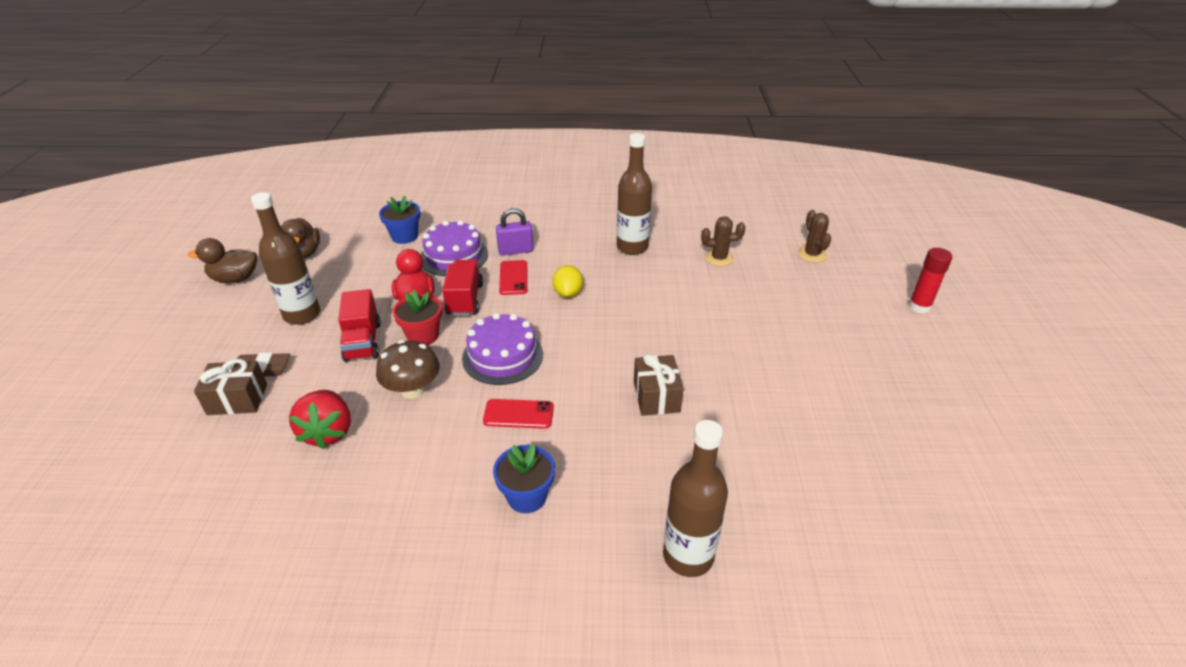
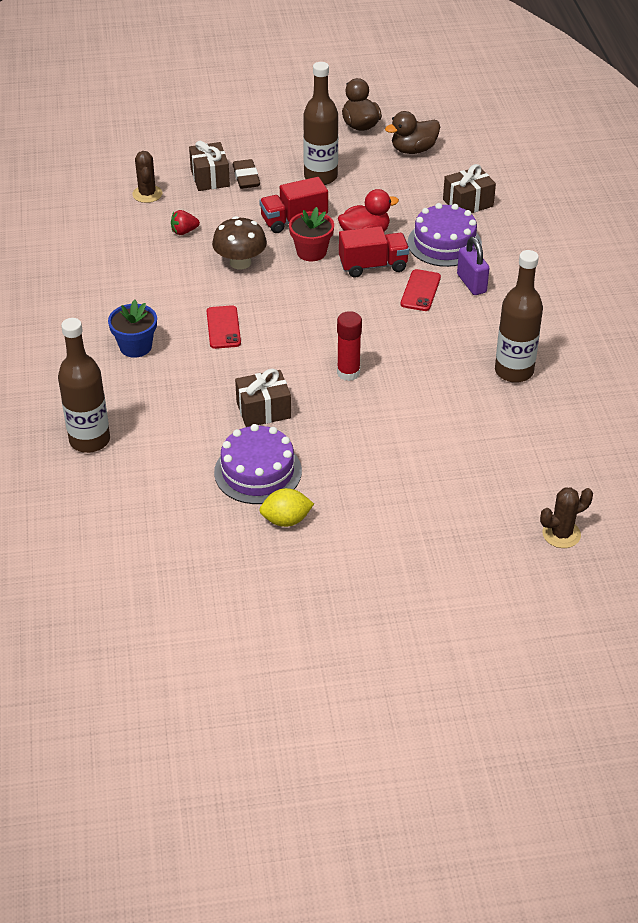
camera: 80 degrees right, 5 degrees up
red strawberry [289,390,351,449] -> red strawberry [171,210,200,235], size x0.54
blue flower pot [379,196,420,244] -> brown gift [443,164,496,213]
purple cake [462,313,543,385] -> purple cake moved to [214,424,302,504]
red phone [499,260,528,295] -> red phone turned 60 degrees counterclockwise [401,269,441,311]
yellow lemon [552,265,583,298] -> yellow lemon moved to [259,488,314,527]
brown cactus [701,216,746,266] -> brown cactus moved to [132,151,162,203]
red glue stick [909,248,952,314] -> red glue stick moved to [337,311,362,381]

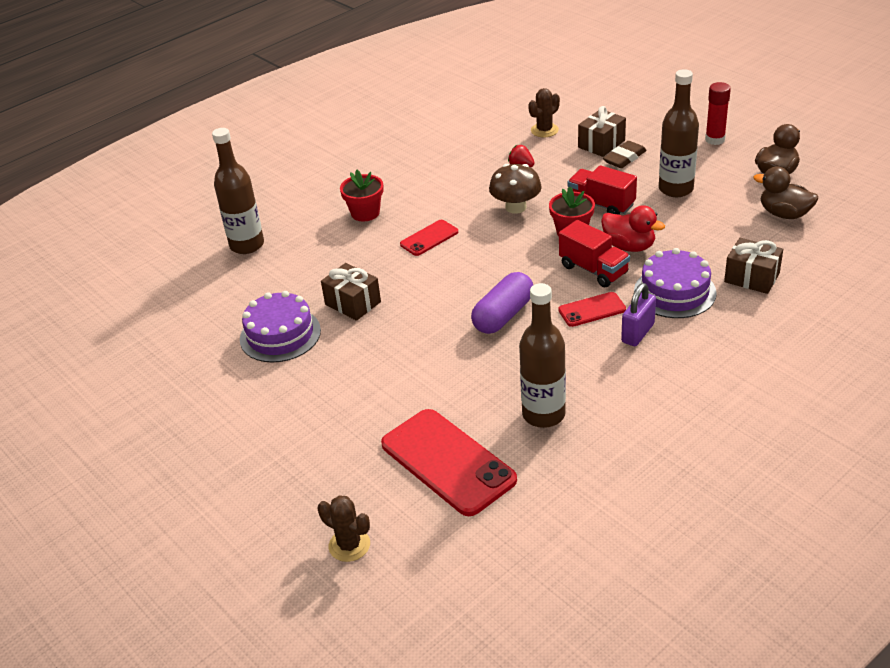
camera: 60 degrees right, 5 degrees down
blue flower pot [108,300,157,358] -> red flower pot [340,170,384,221]
yellow lemon [259,488,314,527] -> none
red glue stick [337,311,362,381] -> red glue stick moved to [705,82,731,145]
none -> red phone [381,409,517,516]
none -> purple capsule [471,272,533,334]

